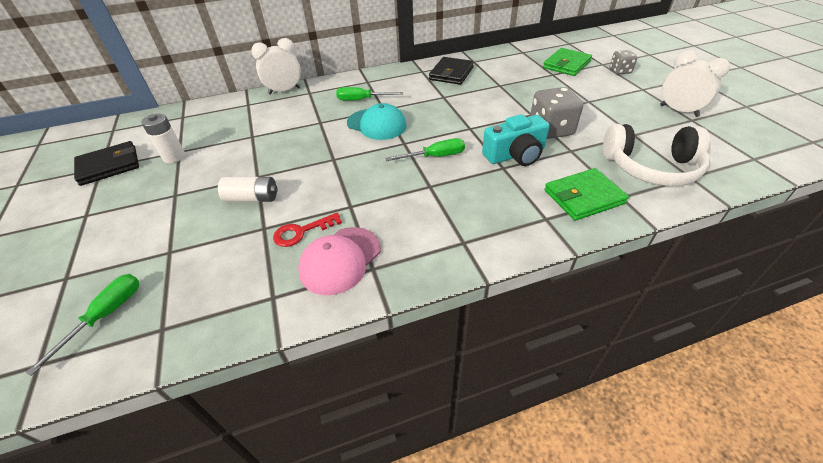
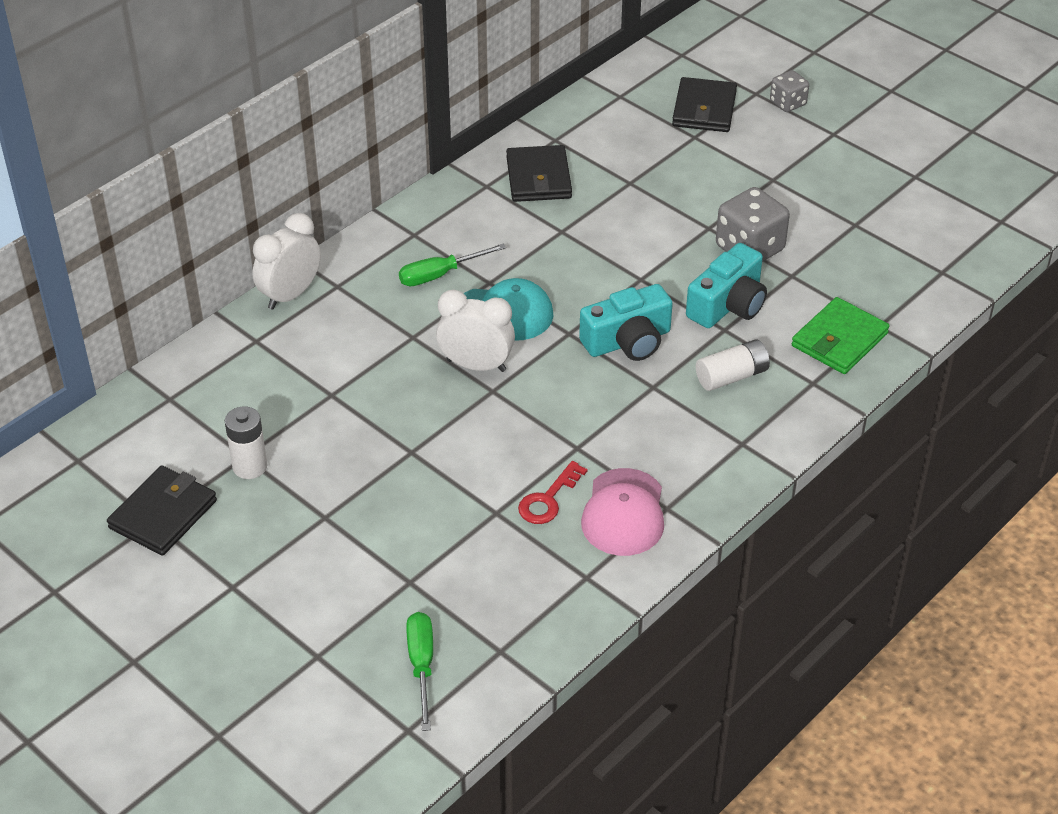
camera: 30 degrees left, 0 degrees up
white battery [218,177,278,202] -> white battery moved to [696,339,770,391]
green screwdriver [385,138,465,161] -> turquoise camera [579,284,673,361]
green wallet [543,48,592,76] -> black wallet [672,77,737,132]
white headphones [603,124,710,186] -> none
white clock [660,50,730,117] -> white clock moved to [436,289,515,372]

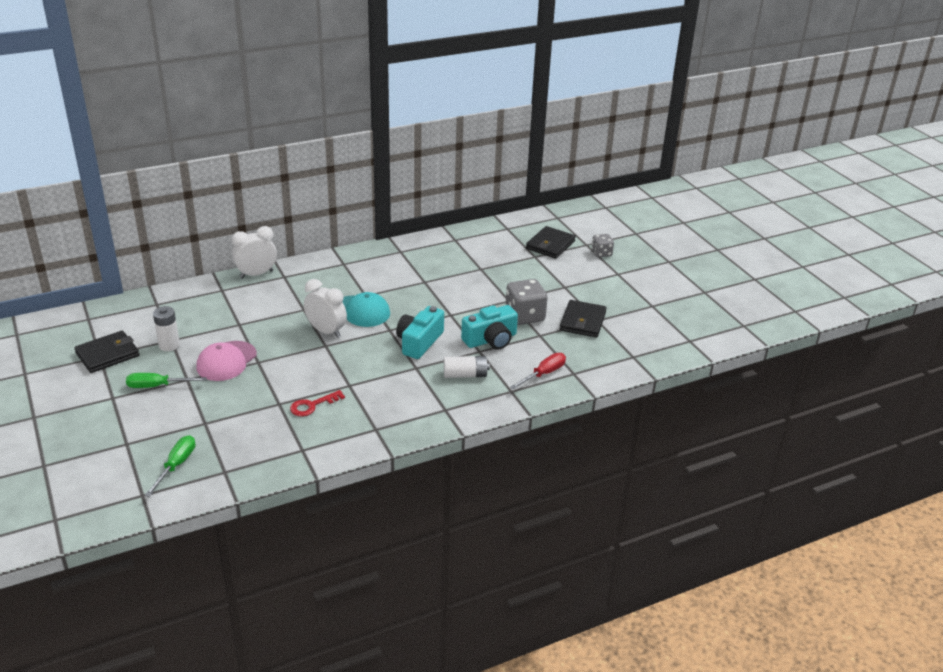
camera: 20 degrees right, 10 degrees down
green screwdriver [399,244,506,286] -> green screwdriver moved to [126,373,207,388]
black wallet [506,145,572,202] -> black wallet moved to [560,300,607,337]
turquoise camera [579,284,673,361] -> turquoise camera turned 120 degrees clockwise [396,306,444,359]
pink cap [581,468,664,556] -> pink cap moved to [196,341,257,381]
green wallet [792,297,889,374] -> red screwdriver [510,353,566,389]

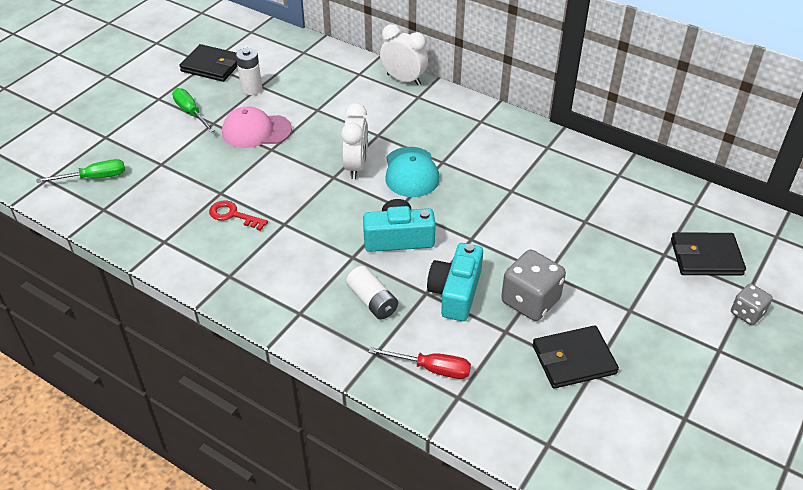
camera: 60 degrees right, 10 degrees up
turquoise camera [461,305,518,350] -> turquoise camera turned 75 degrees clockwise [427,243,483,321]

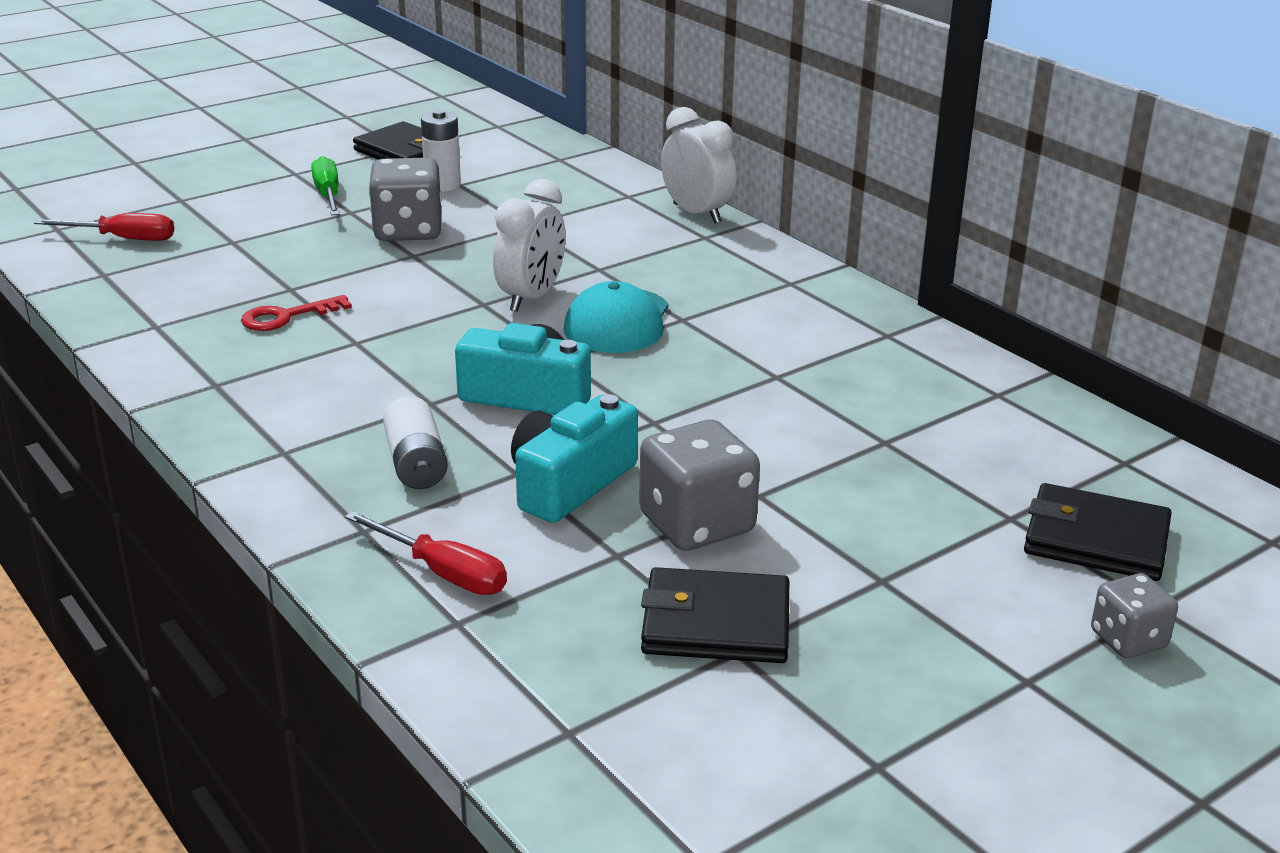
camera: 20 degrees right, 15 degrees down
green screwdriver [36,159,125,183] -> red screwdriver [34,213,174,241]
red key [209,201,268,231] -> red key turned 75 degrees counterclockwise [241,295,352,331]
pink cap [222,106,292,148] -> grey dice [369,157,441,241]

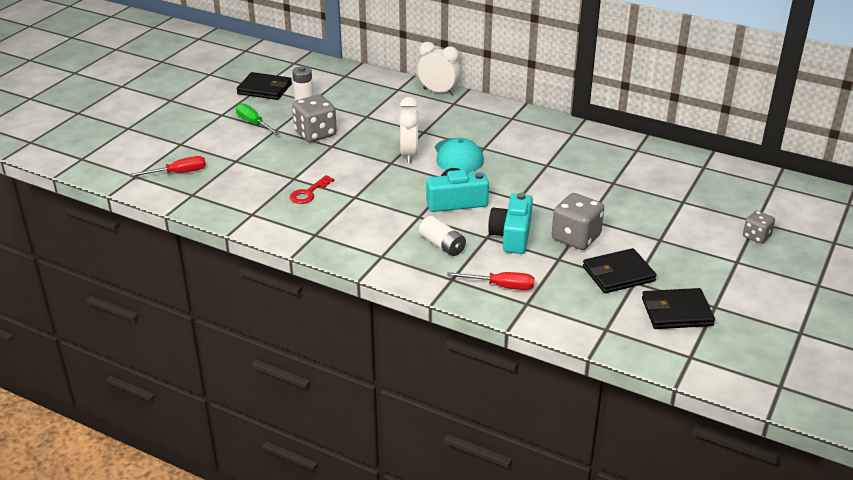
camera: 25 degrees left, 5 degrees up
black wallet [1024,483,1172,581] -> black wallet moved to [642,288,715,329]

